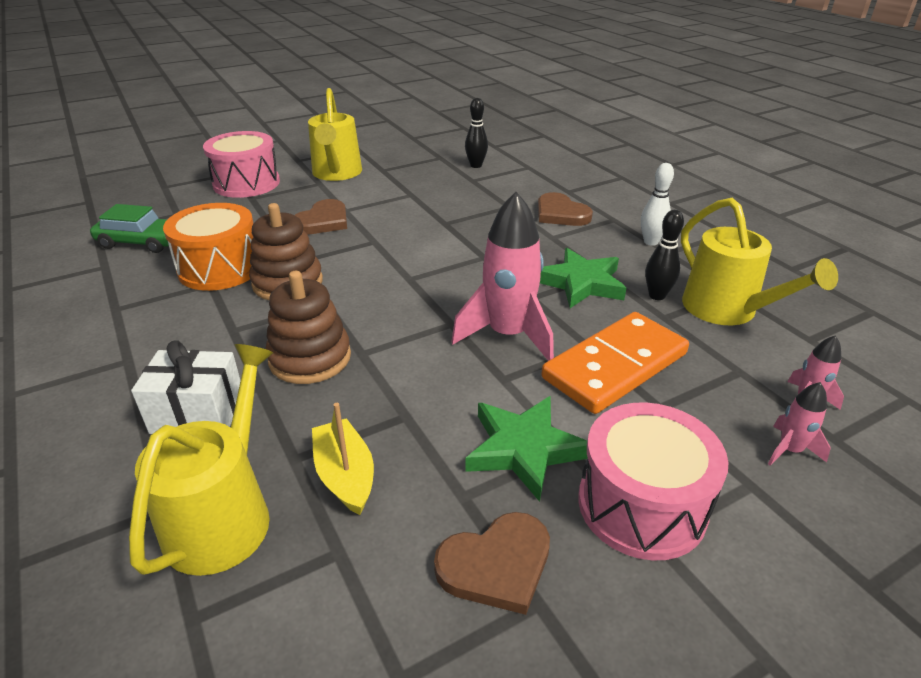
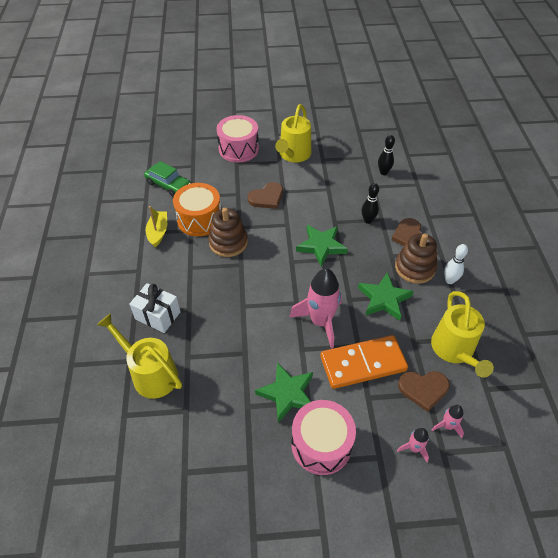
camera: 25 degrees right, 15 degrees up
yellow watering can [129,344,273,576] -> yellow watering can turned 90 degrees counterclockwise [97,313,182,399]
brown stacking toy [266,271,351,384] -> brown stacking toy moved to [395,233,437,284]
yellow boat [312,403,374,515] -> yellow boat moved to [146,206,167,247]
brown heart [434,512,550,615] -> brown heart moved to [398,371,450,412]
black bowling pin [645,210,684,300] -> black bowling pin moved to [362,183,379,224]
none -> green star [296,225,348,266]

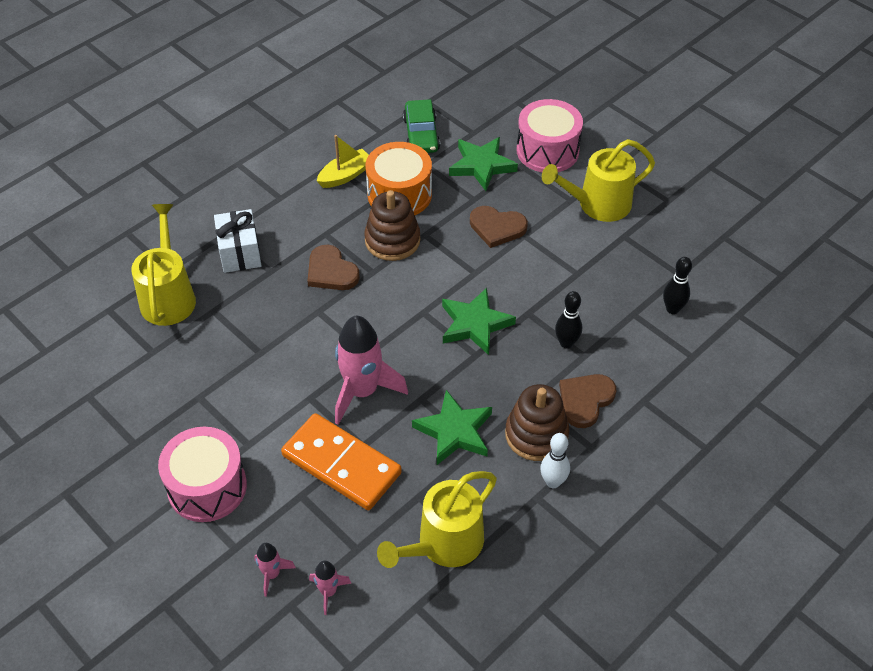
camera: 50 degrees right, 0 degrees up
green star [255,362,313,423] -> green star moved to [449,137,518,191]
brown heart [398,371,450,412] -> brown heart moved to [307,244,360,290]

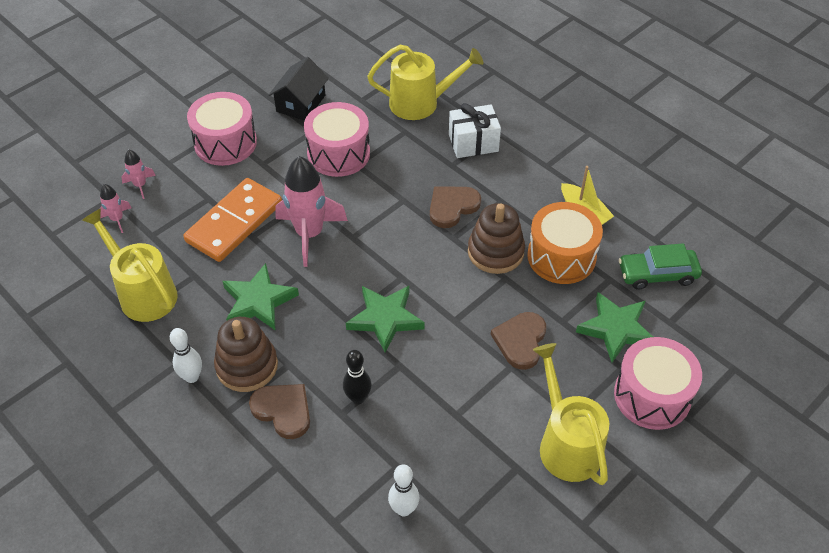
camera: 90 degrees right, 0 degrees up
black bowling pin [663,257,692,314] -> white bowling pin [388,464,419,516]
none -> black house [269,57,329,121]
none -> pink drum [304,102,370,177]

